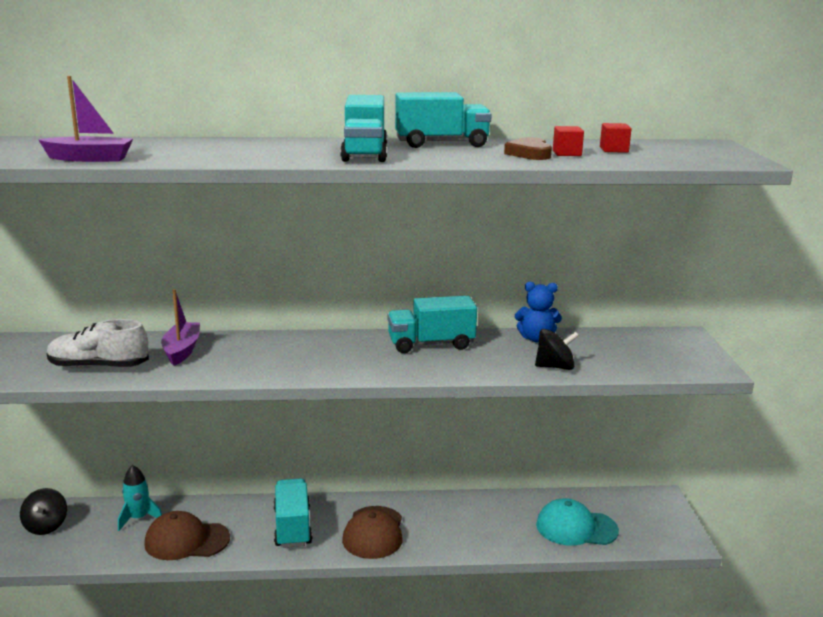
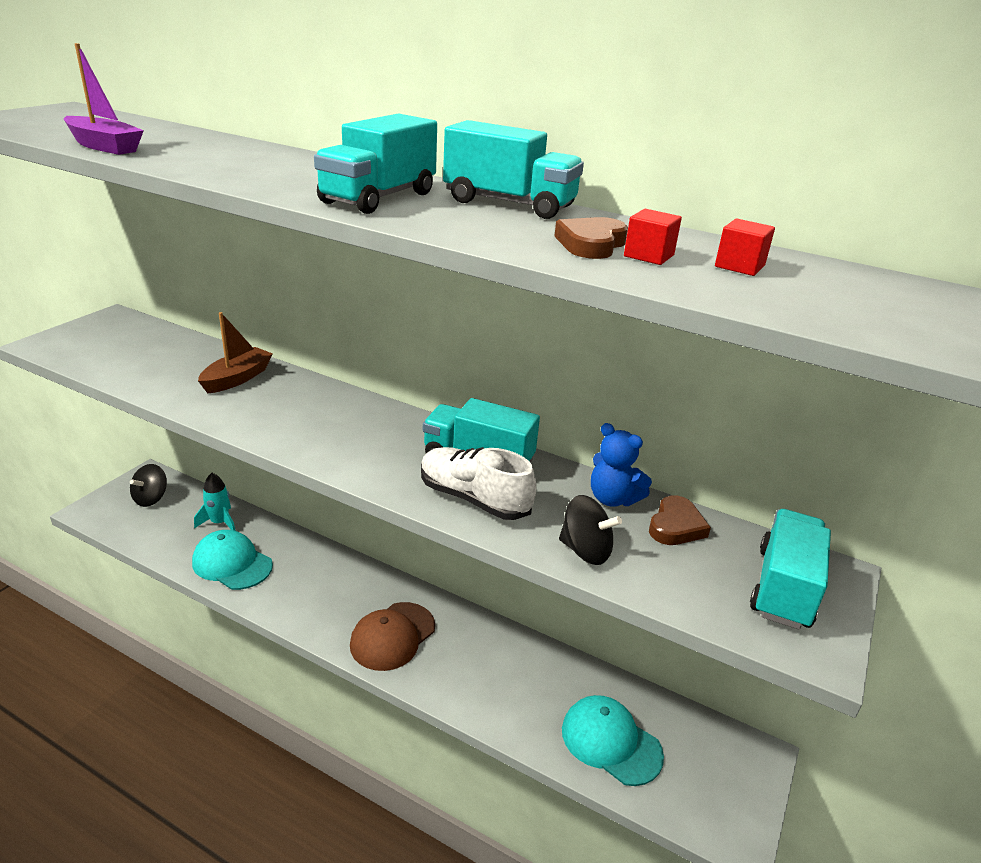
camera: 30 degrees right, 10 degrees up
white shoe [47,319,149,368] -> white shoe moved to [421,447,537,520]
brown cap [144,511,230,560] -> turquoise cap [192,530,273,590]
purple boat [161,289,200,366] -> brown boat [198,312,273,393]
turquoise truck [274,479,312,548] -> turquoise truck moved to [750,509,831,629]
none -> brown heart [649,495,711,545]

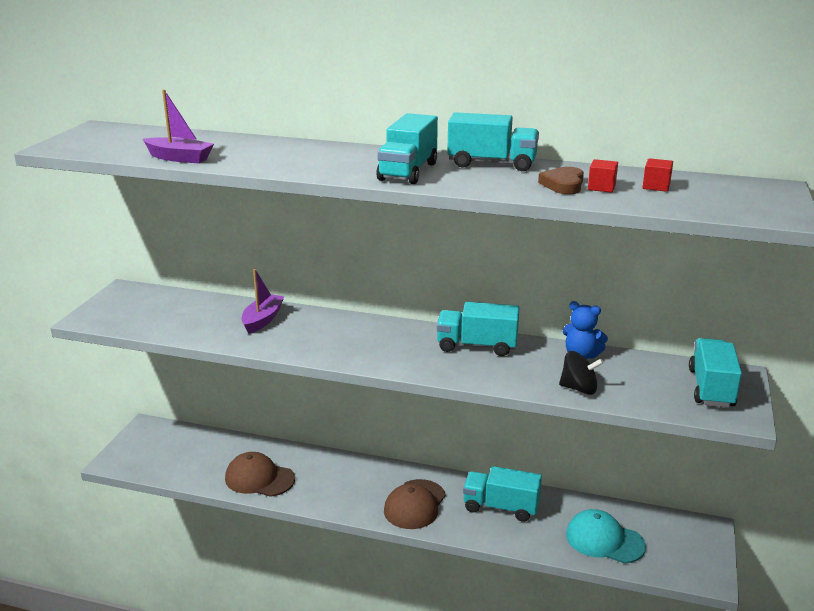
camera: 10 degrees left, 5 degrees down
black spinning top [130,464,167,507] -> none
turquoise cap [192,530,273,590] -> brown cap [225,452,295,497]
turquoise rocket [194,473,236,531] -> none
brown boat [198,312,273,393] -> purple boat [242,269,284,334]
white shoe [421,447,537,520] -> none
brown heart [649,495,711,545] -> none
none -> turquoise truck [463,466,542,522]

